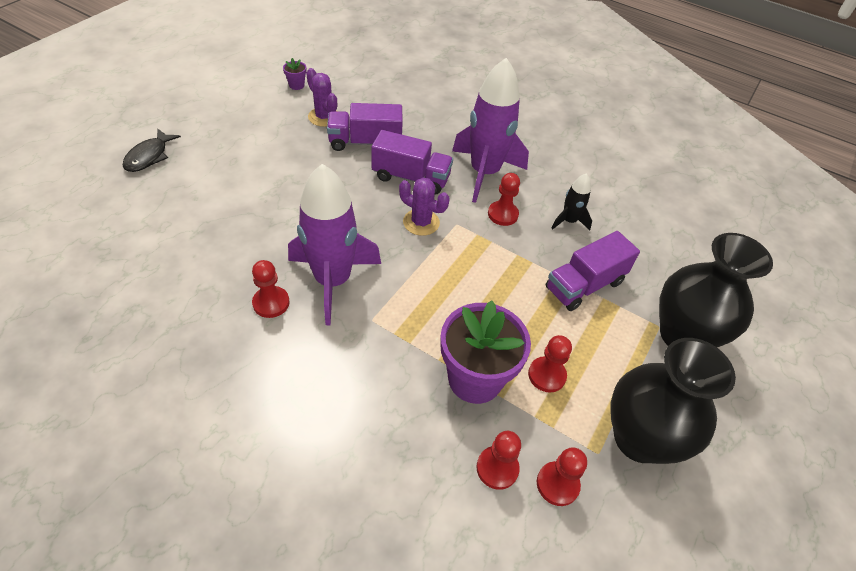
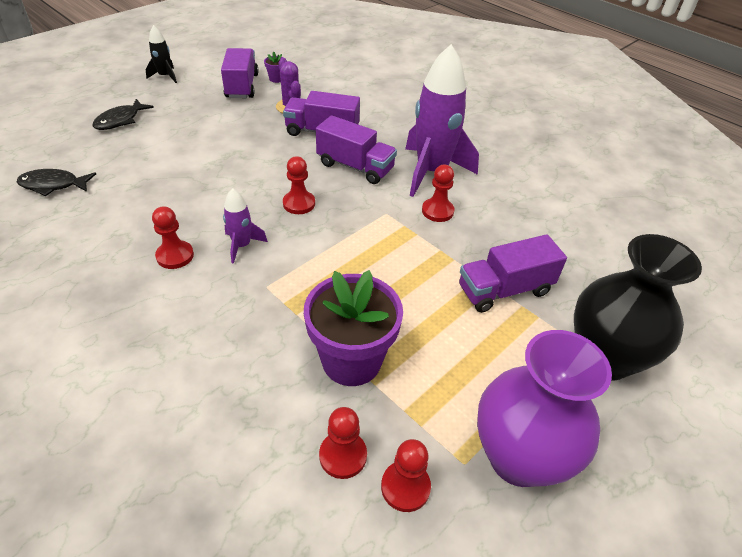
camera: 15 degrees right, 5 degrees down
purple rocket [288,164,381,325] -> purple rocket [223,188,268,264], size x0.47
purple cactus [399,178,450,236] -> none
red pawn [528,335,572,392] -> red pawn moved to [283,156,315,214]
black rocket [551,173,592,230] -> black rocket moved to [146,25,177,83]
black vase [610,338,736,464] -> purple vase [477,330,612,487]
none -> black fish [17,169,96,196]
none -> purple truck [221,48,258,98]

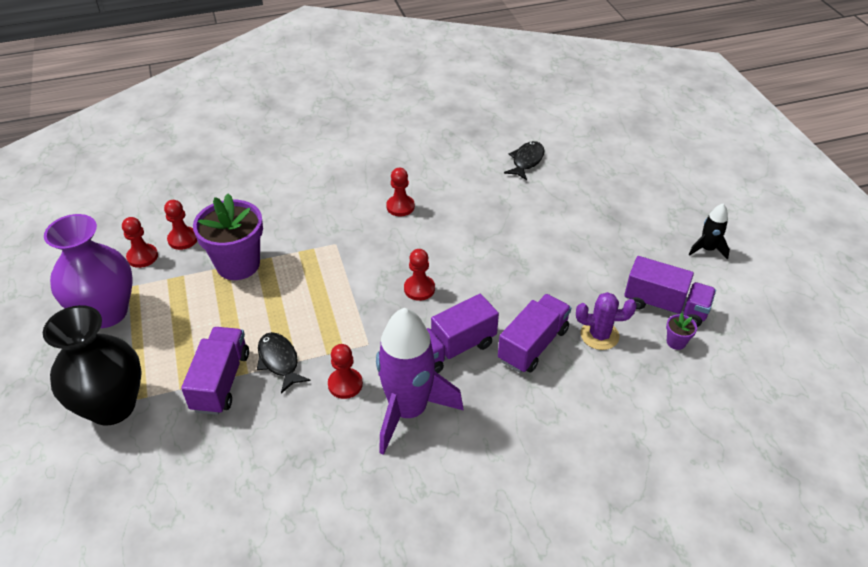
camera: 120 degrees right, 0 degrees up
black fish [92,99,154,130] -> black fish moved to [257,332,310,394]
purple rocket [223,188,268,264] -> none

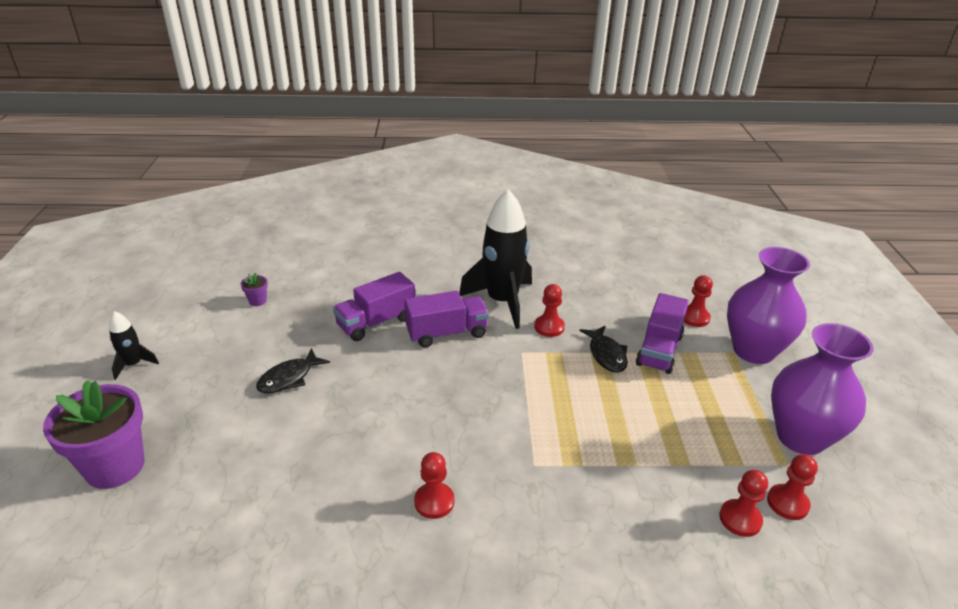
camera: 165 degrees left, 10 degrees down
black vase [43,305,142,426] -> purple vase [727,247,810,364]
purple flower pot [193,193,263,280] -> purple flower pot moved to [43,380,145,489]
purple rocket [376,308,464,455] -> black rocket [459,189,532,329]
red pawn [404,249,435,301] -> red pawn moved to [684,275,713,327]
black fish [504,141,544,180] -> black fish moved to [256,348,330,393]
purple cactus [576,292,637,350] -> none
purple truck [624,256,716,327] -> none

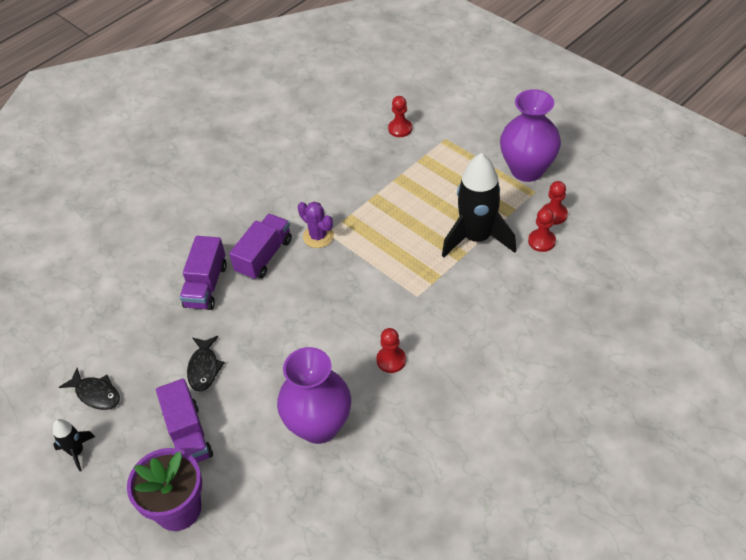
camera: 40 degrees left, 15 degrees up
purple flower pot [241,273,268,306] -> none
black rocket [459,189,532,329] -> black rocket moved to [442,153,516,257]
red pawn [534,284,565,337] -> none
black fish [579,326,628,372] -> black fish moved to [59,368,120,410]
purple truck [636,293,689,374] -> purple truck moved to [156,378,213,463]
purple vase [727,247,810,364] -> purple vase moved to [277,347,351,444]
none -> purple cactus [298,202,334,248]

